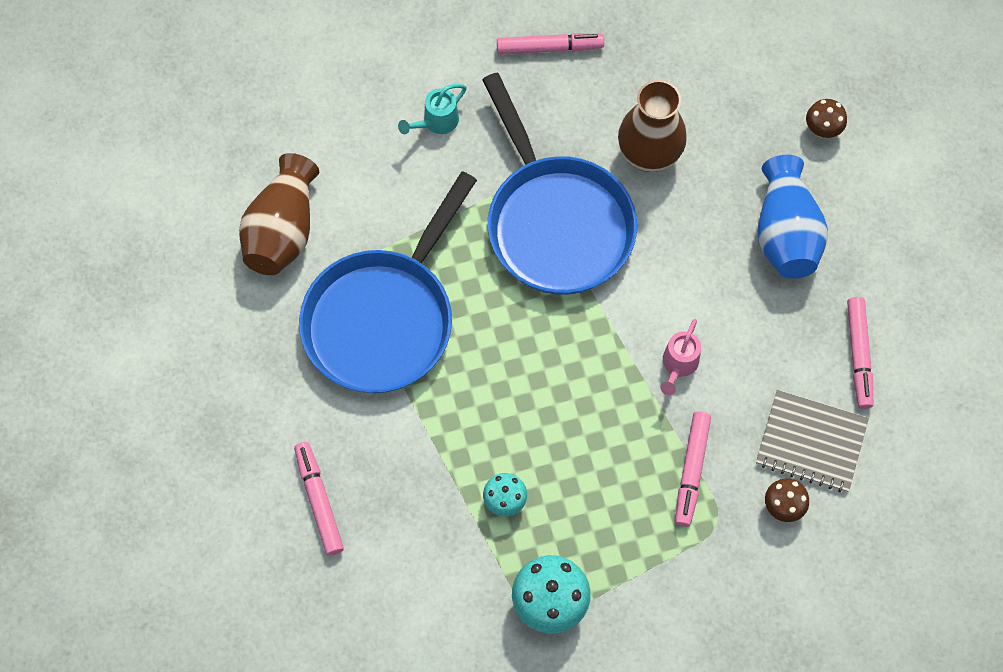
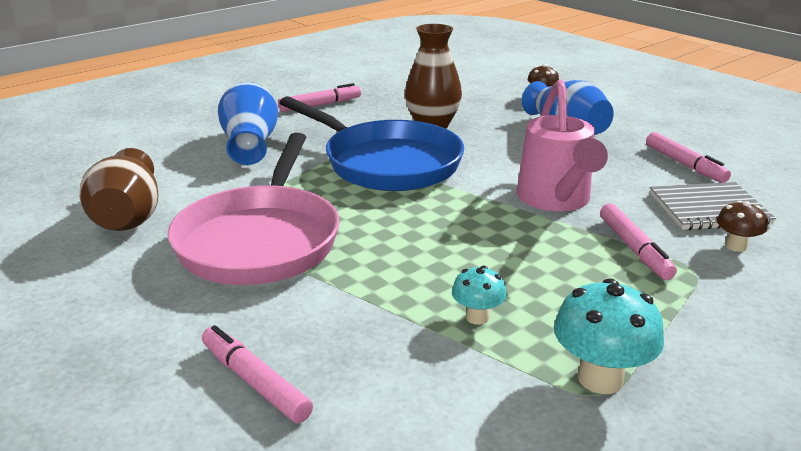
camera: 25 degrees left, 40 degrees down
blue pan [299,171,477,393] -> pink pan [167,133,340,285]
turquoise watering can [398,84,467,134] -> blue vase [218,82,278,165]
pink watering can [661,319,701,395] -> pink watering can [517,80,608,211], size x2.05

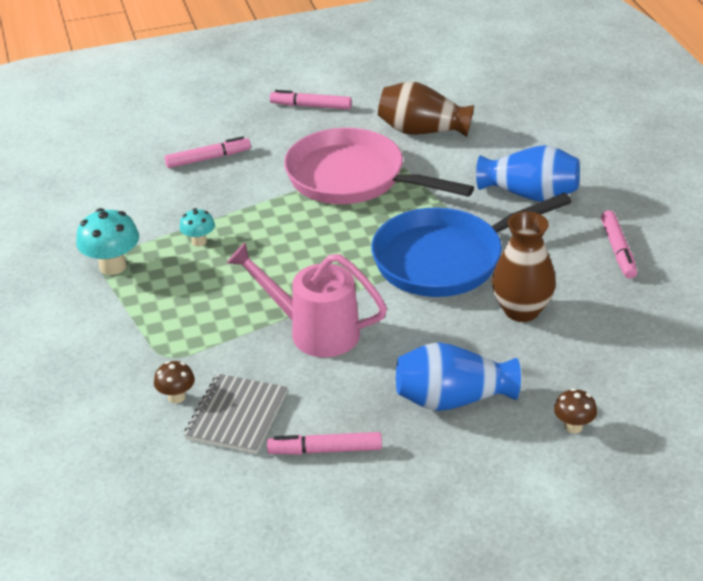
camera: 115 degrees right, 10 degrees up
pink marker [600,203,677,280] -> pink marker moved to [270,90,352,110]

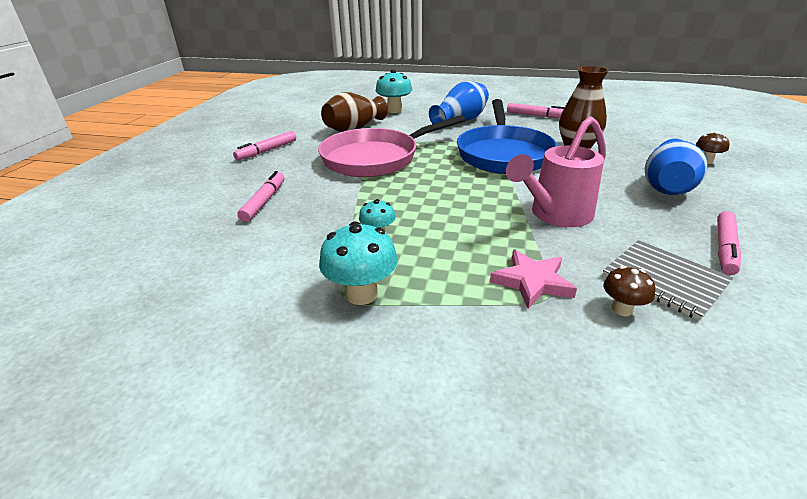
camera: 60 degrees left, 5 degrees down
none -> turquoise mushroom [376,70,412,113]
none -> pink star [490,249,577,309]

